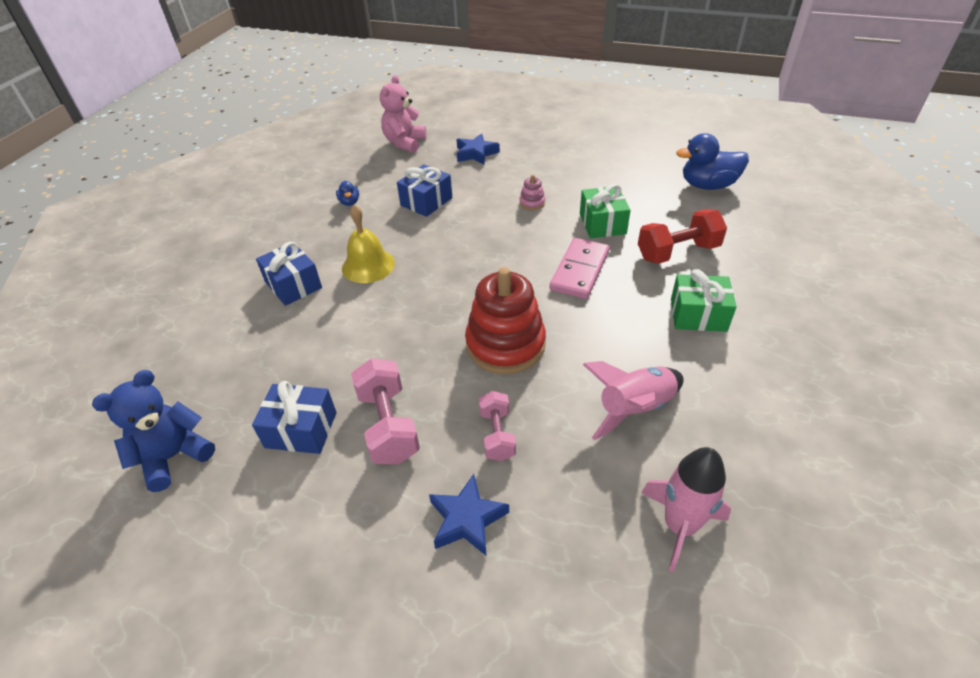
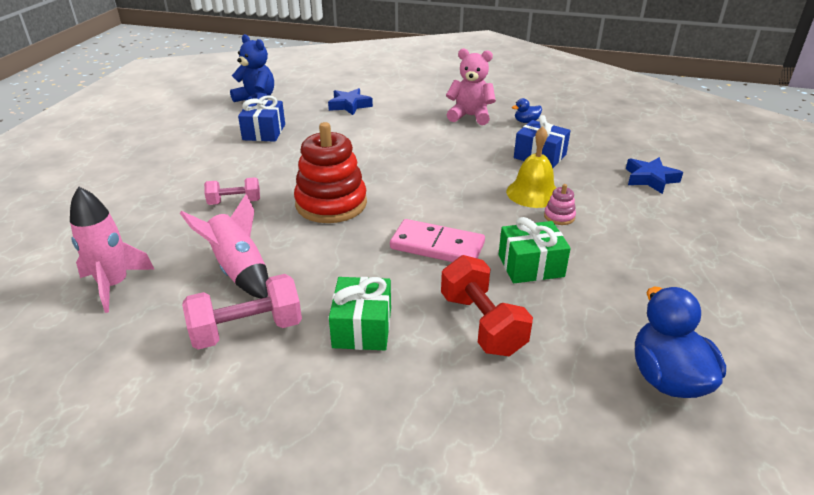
camera: 85 degrees right, 10 degrees down
blue gift [256,241,322,306] -> none
yellow bell [342,205,395,283] -> yellow bell moved to [506,126,556,208]
pink dumbbell [351,358,420,464] -> pink dumbbell moved to [182,274,302,350]
pink teddy bear [380,75,426,153] -> pink teddy bear moved to [446,48,496,125]
blue star [429,474,509,556] -> blue star moved to [328,88,373,115]

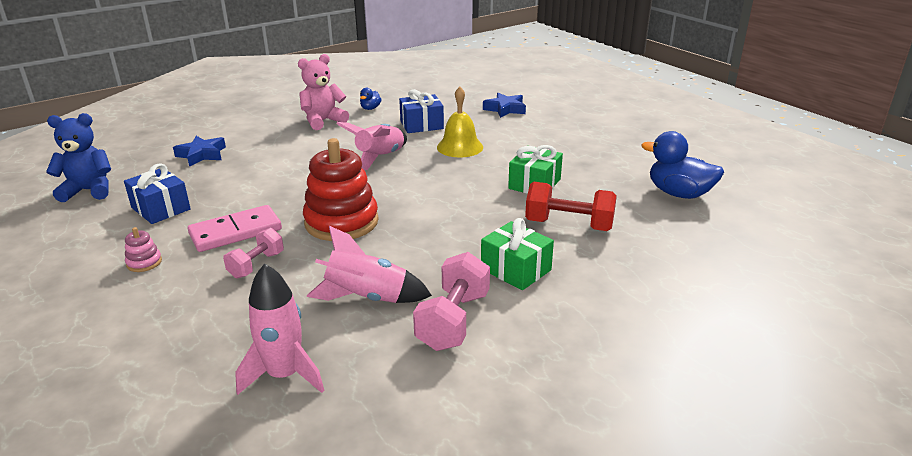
camera: 50 degrees left, 5 degrees down
pink domino [390,219,485,262] -> pink domino moved to [188,205,282,252]
pink stacking toy [544,184,576,225] -> pink stacking toy moved to [125,227,162,272]
none -> pink rocket [337,122,407,171]

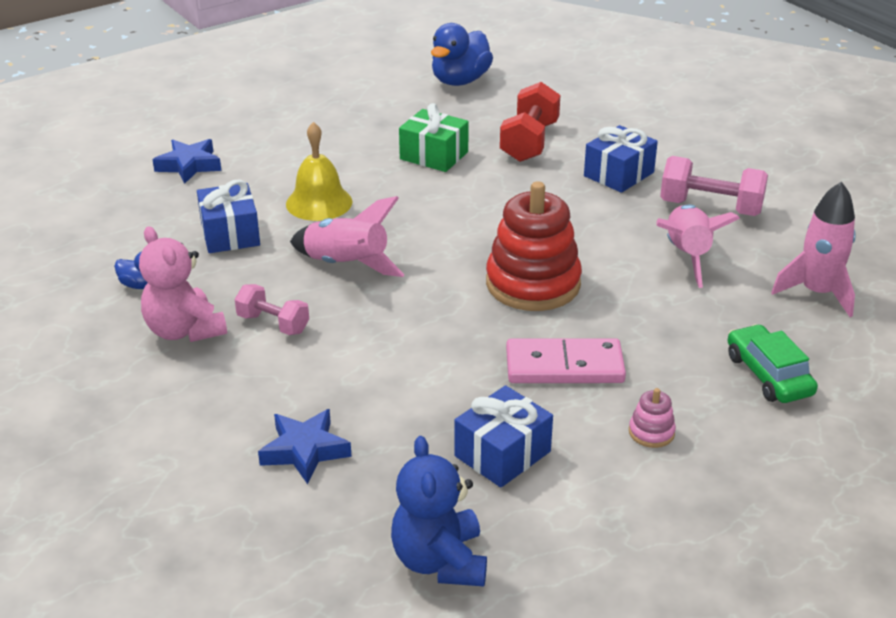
camera: 90 degrees left, 5 degrees up
pink domino [188,205,282,252] -> pink domino turned 60 degrees counterclockwise [506,338,626,383]
pink dumbbell [223,228,284,279] -> pink dumbbell moved to [235,284,309,335]
green gift [481,218,554,290] -> blue gift [584,125,658,193]
none -> green car [728,324,818,403]

